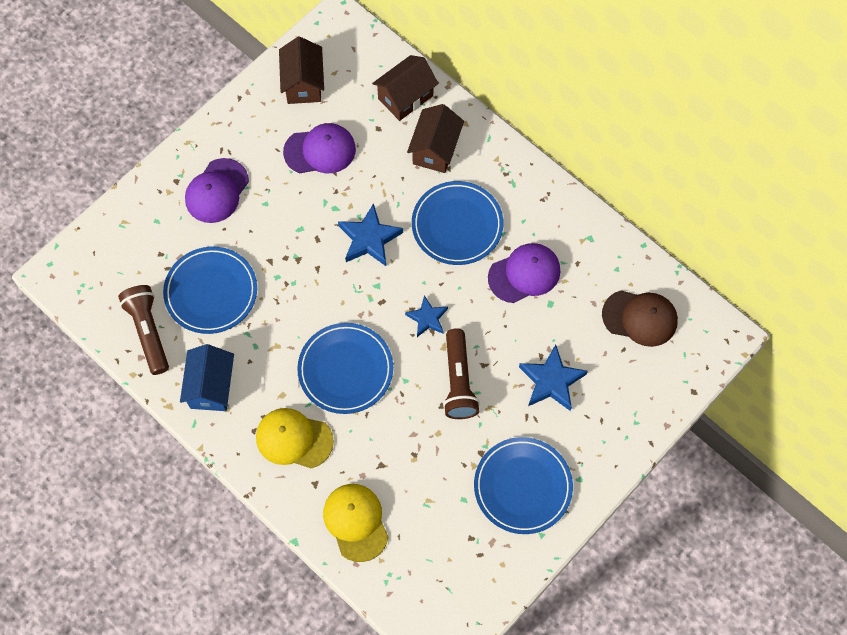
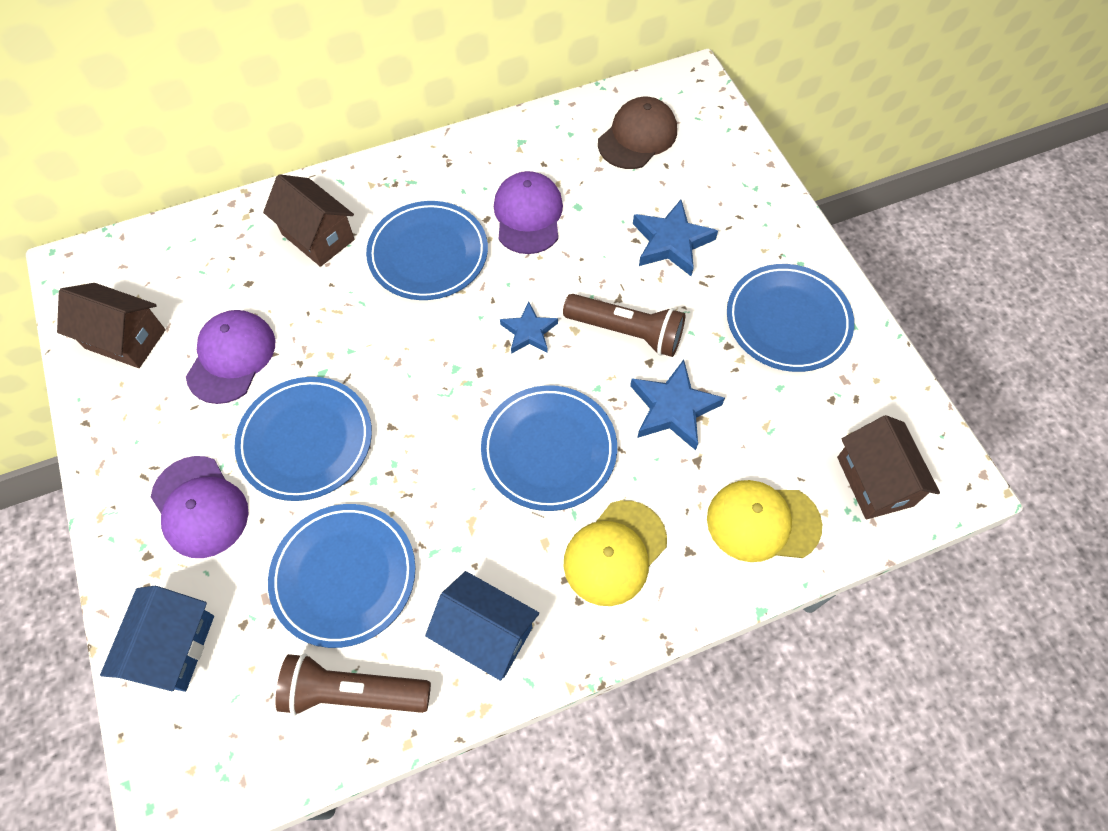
camera: 65 degrees left, 5 degrees down
blue star [338,203,403,266] -> blue star moved to [630,359,725,450]
brown house [372,55,439,121] -> brown house moved to [837,415,940,519]
none -> blue house [100,586,214,692]
none -> blue plate [234,377,372,501]

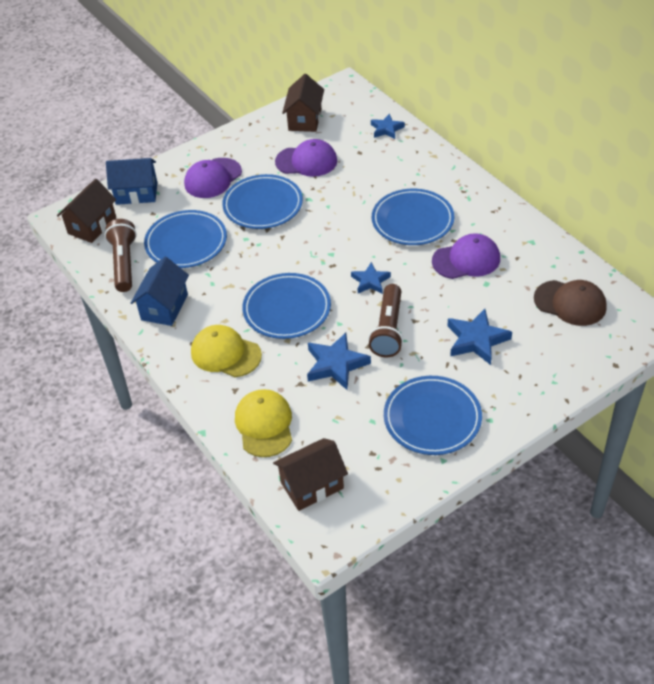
camera: 80 degrees right, 15 degrees down
brown house [263,174,355,267] -> brown house moved to [57,179,116,243]
none -> blue star [371,114,405,139]

